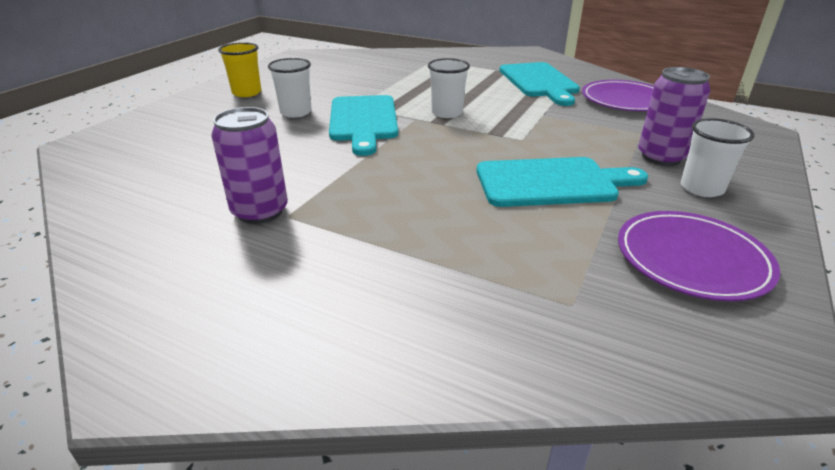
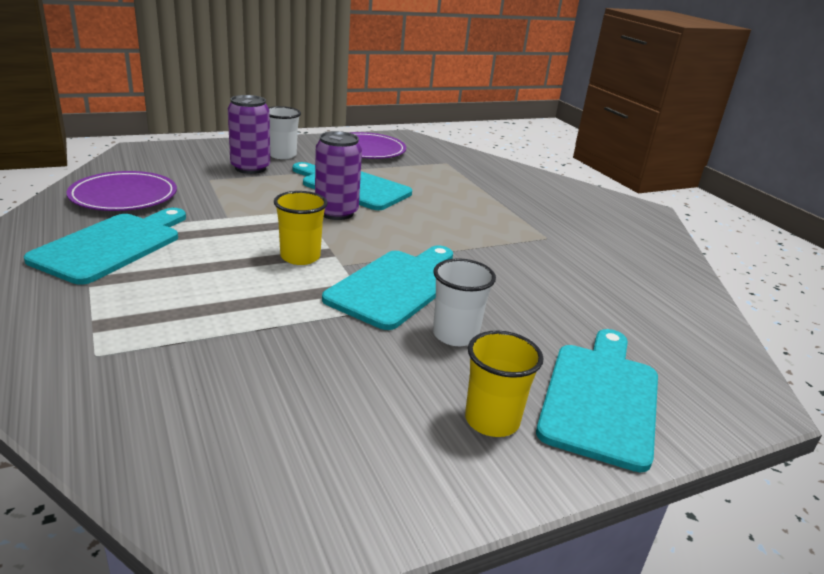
camera: 145 degrees left, 5 degrees down
purple can [211,107,288,224] -> purple can moved to [315,131,362,220]
white cup [428,58,470,118] -> yellow cup [274,191,328,265]
none -> turquoise cutting board [536,329,658,472]

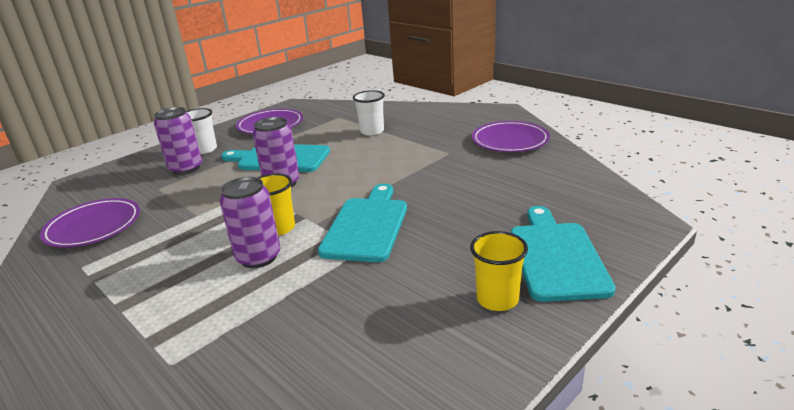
camera: 15 degrees left, 0 degrees up
turquoise cutting board [24,208,186,285] -> none
white cup [433,258,496,346] -> white cup moved to [353,90,385,136]
none -> purple can [220,177,281,268]
none -> purple plate [472,121,550,152]

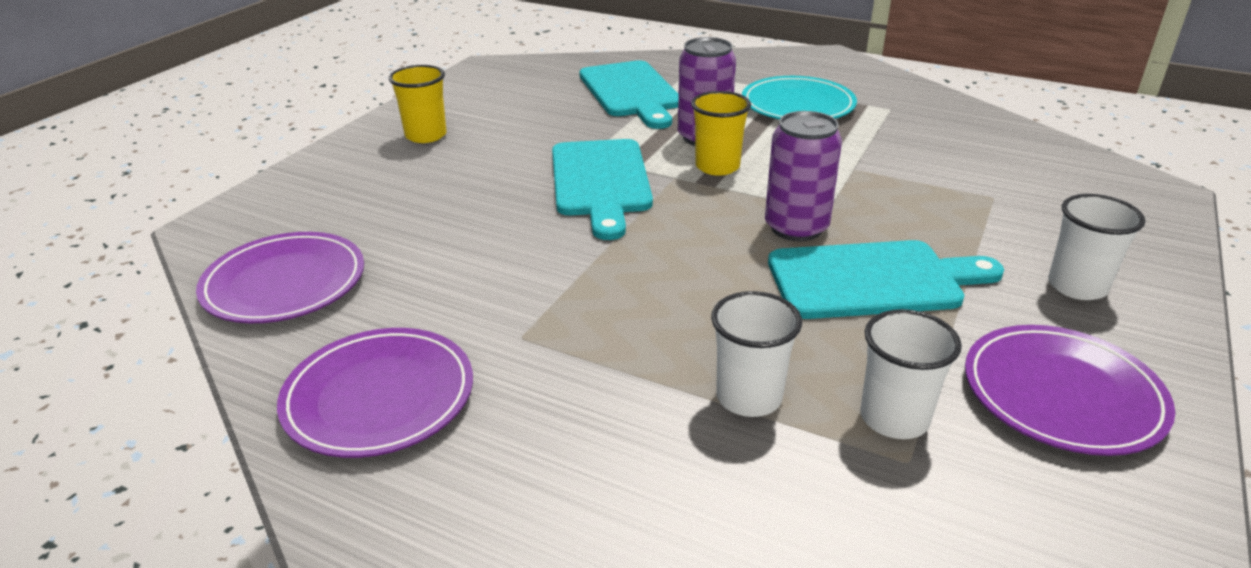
camera: 160 degrees right, 5 degrees up
purple plate [40,198,140,248] -> purple plate moved to [196,232,364,323]
purple can [154,107,202,175] -> none
turquoise cutting board [511,206,616,302] -> turquoise cutting board moved to [579,60,679,129]
none -> turquoise plate [742,76,857,119]
none -> white cup [860,309,962,439]

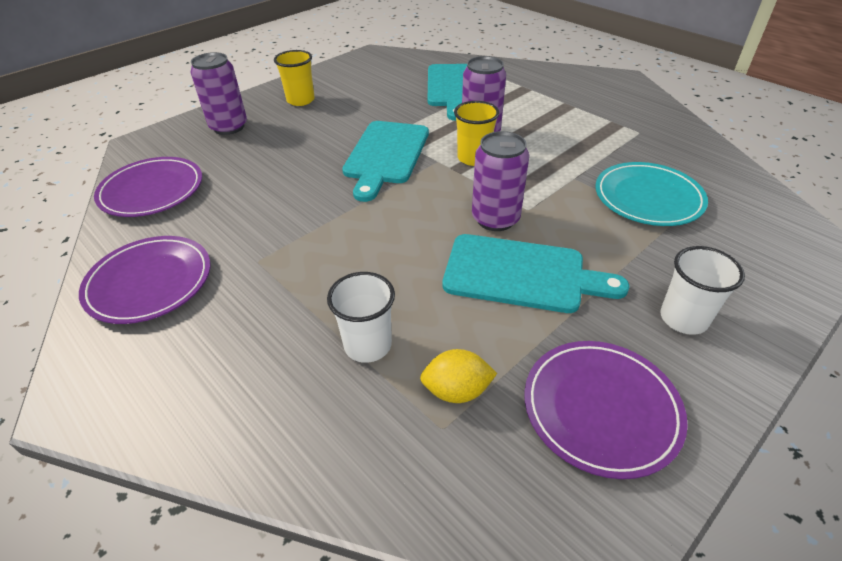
camera: 20 degrees right, 10 degrees up
turquoise plate [742,76,857,119] -> turquoise plate moved to [595,162,708,226]
white cup [860,309,962,439] -> yellow lemon [420,349,497,403]
none -> purple can [190,52,247,135]

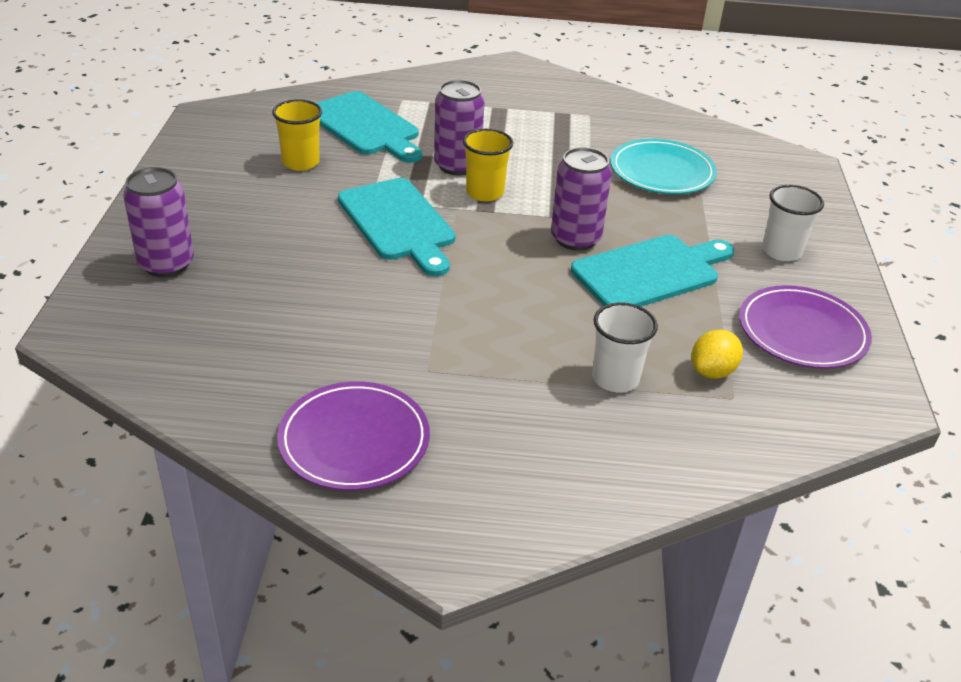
camera: 45 degrees left, 5 degrees down
purple plate [94,157,202,217] -> none
yellow cup [274,50,315,106] -> yellow cup moved to [272,99,322,171]

